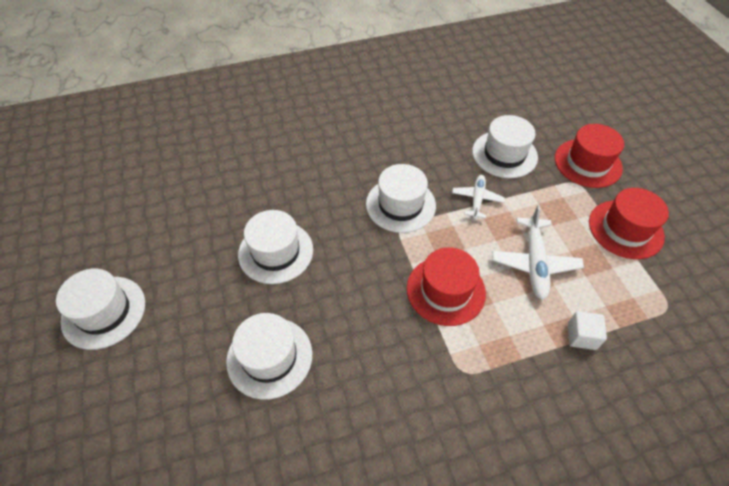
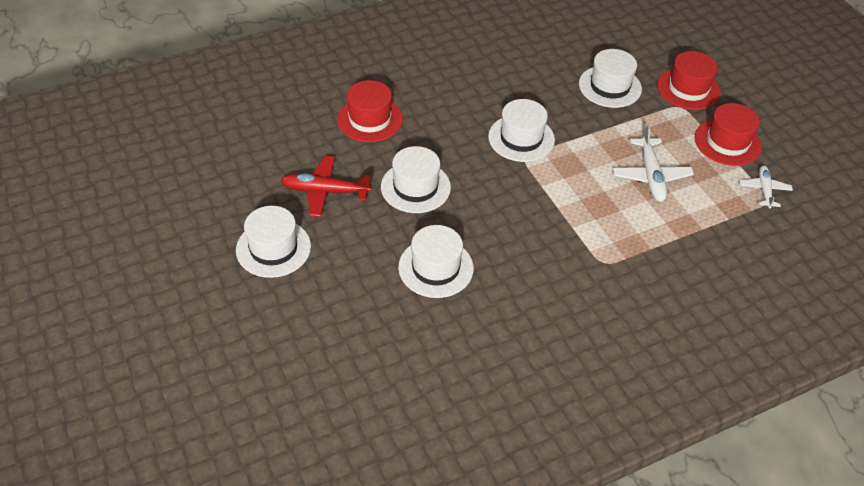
camera: 10 degrees left, 5 degrees down
red hat [407,247,486,326] -> red hat moved to [337,80,403,142]
white plane [452,175,505,219] -> white plane moved to [739,165,793,208]
white cube [568,311,607,350] -> none
none -> red plane [280,156,371,217]

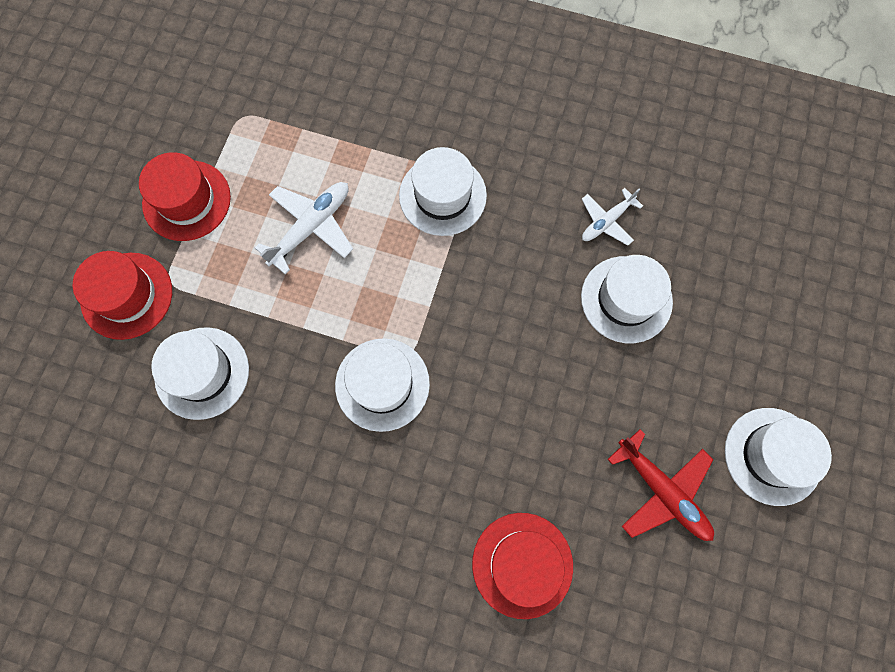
camera: 135 degrees left, 25 degrees up
white hat [381,146,451,213] -> white hat moved to [399,147,487,236]
white plane [739,165,793,208] -> white plane moved to [582,188,643,246]

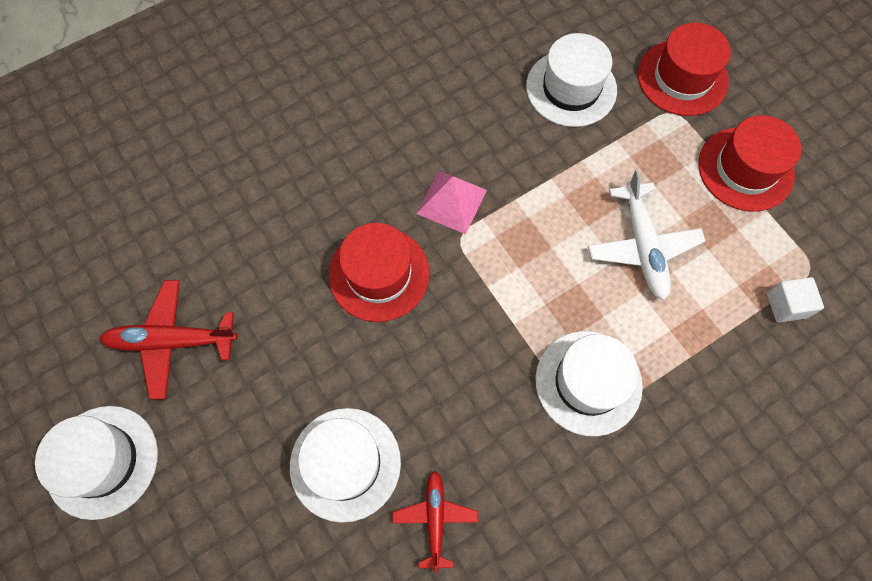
camera: 130 degrees right, 5 degrees down
white hat [335,338,430,432] -> pink pyramid [416,171,487,234]
red hat [472,513,573,619] -> red hat moved to [329,223,430,322]
white plane [582,188,643,246] -> red plane [392,471,478,573]
none -> white cube [767,277,824,323]

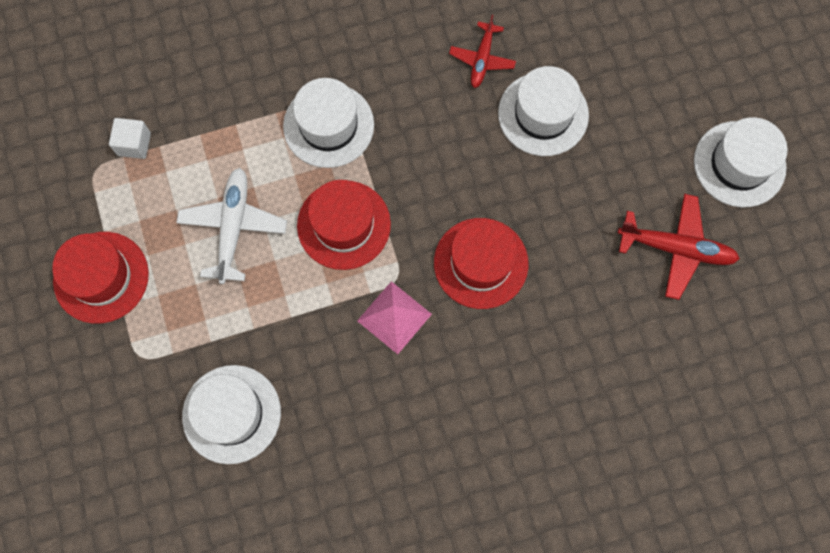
camera: 165 degrees left, 5 degrees up
red hat [638,23,731,116] -> red hat moved to [297,180,391,270]

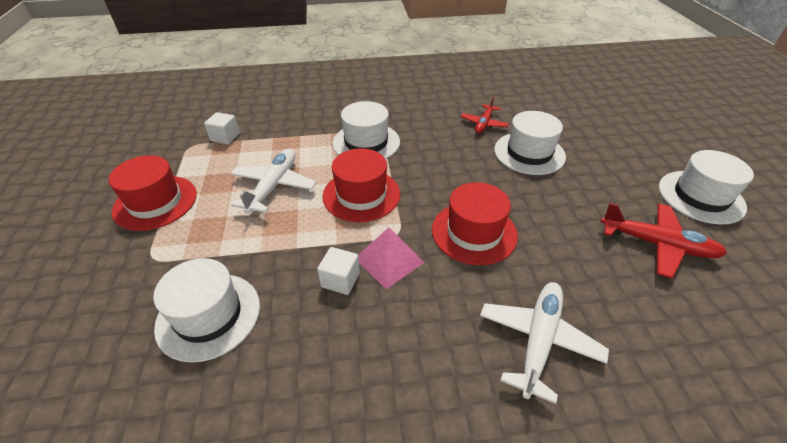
camera: 10 degrees right, 30 degrees down
none -> white cube [317,247,360,295]
none -> white plane [480,282,609,404]

